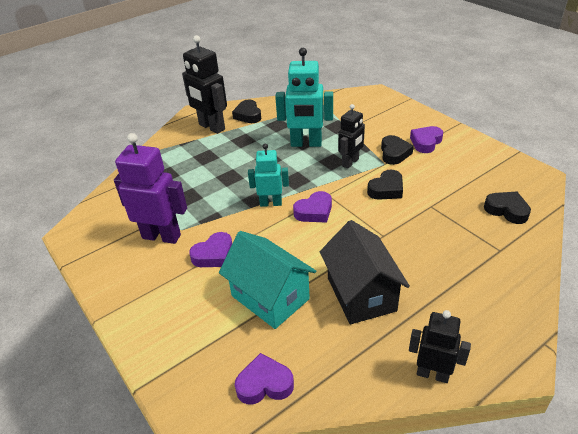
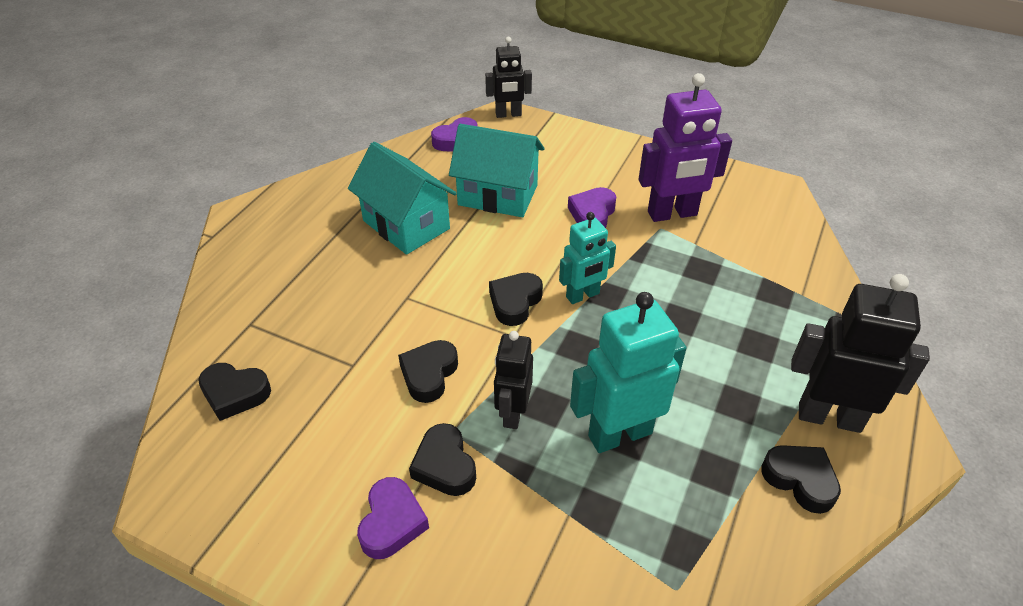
camera: 150 degrees right, 5 degrees up
purple heart [293,191,332,223] -> black heart [489,273,543,326]
black house [320,220,410,324] -> turquoise house [348,142,457,255]
black robot [409,310,471,383] -> black robot moved to [485,37,532,118]

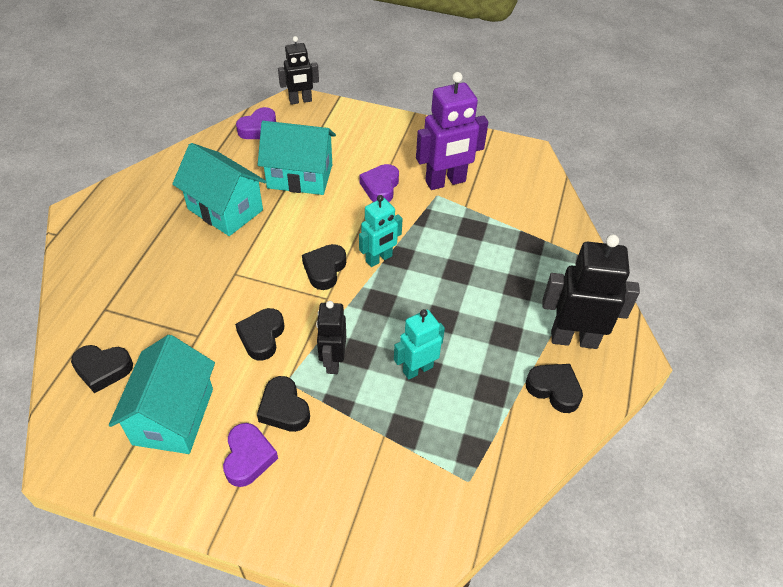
camera: 10 degrees left, 5 degrees up
turquoise robot [570,292,686,453] -> turquoise robot [394,309,445,380], size x0.62
none -> turquoise house [109,335,215,454]

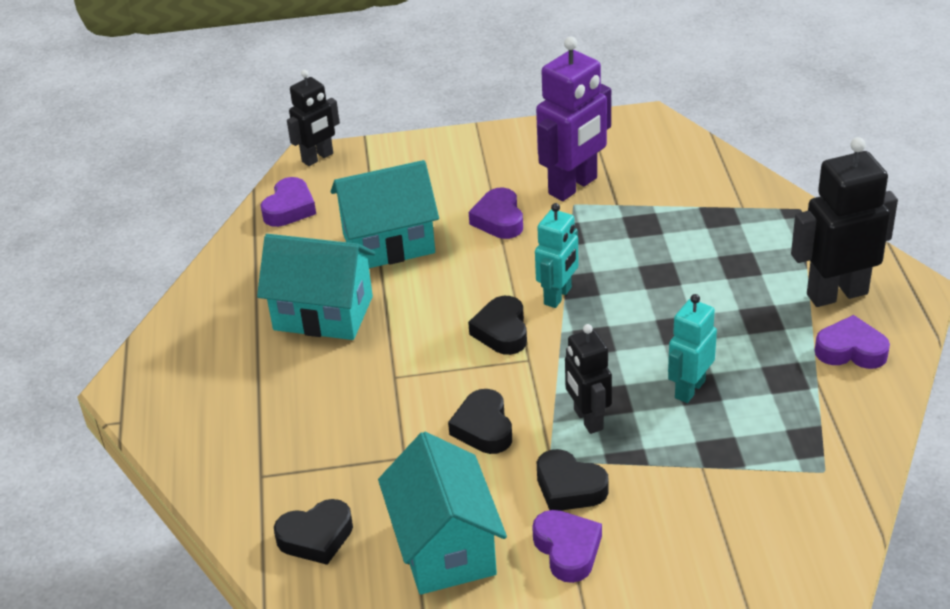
camera: 20 degrees left, 10 degrees down
black heart [526,364,583,413] -> purple heart [815,315,890,369]

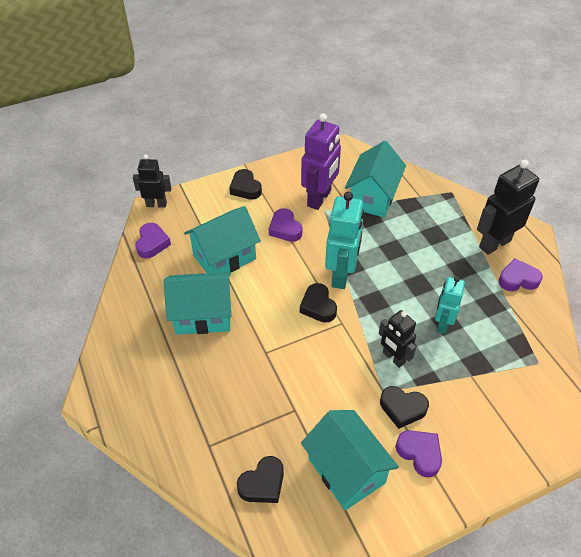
camera: 20 degrees left, 10 degrees up
black robot [287,70,340,166] -> black robot turned 120 degrees counterclockwise [133,154,171,208]
black heart [448,389,512,454] -> black heart moved to [229,169,262,200]
turquoise robot [535,203,578,308] -> turquoise robot [325,192,364,289], size x1.61
none -> turquoise house [345,141,406,217]

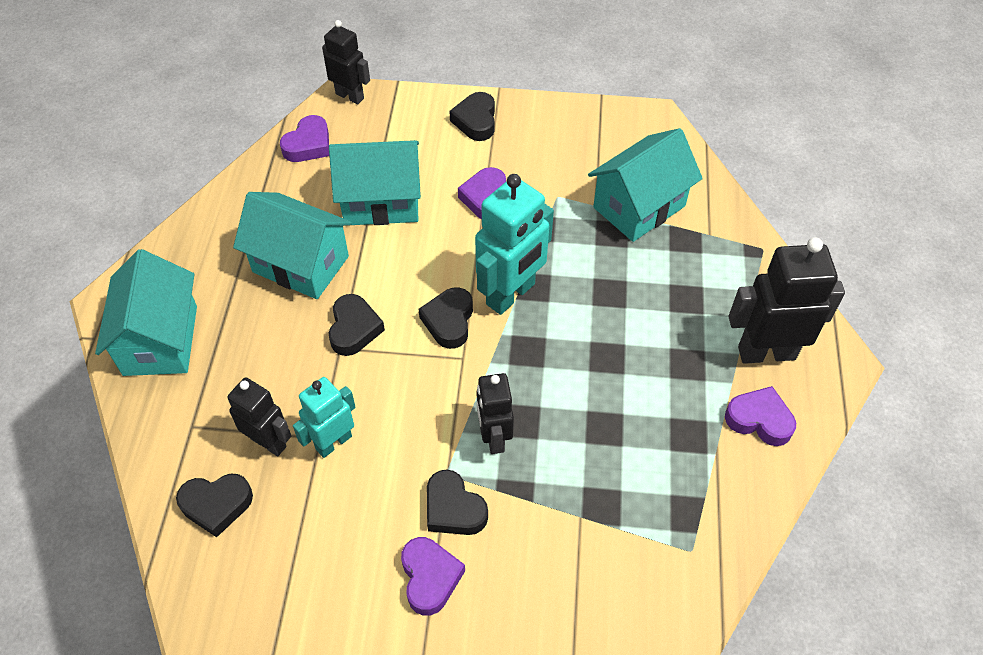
camera: 30 degrees right, 5 degrees up
purple robot [301,113,341,210] -> none
turquoise house [301,410,399,510] -> turquoise house moved to [95,249,197,376]
turquoise robot [435,276,465,334] -> turquoise robot moved to [293,377,356,458]
none -> black robot [227,377,291,456]
none -> black heart [329,294,385,356]

